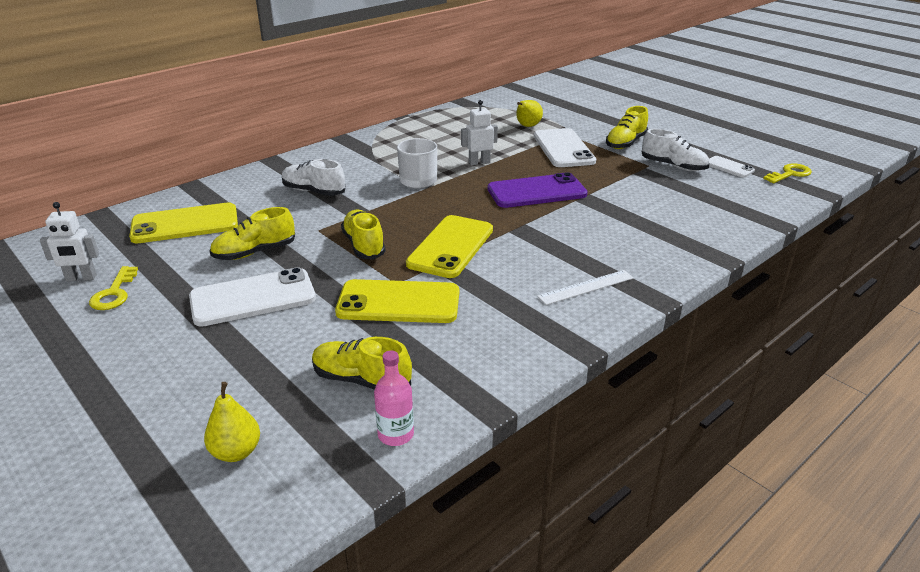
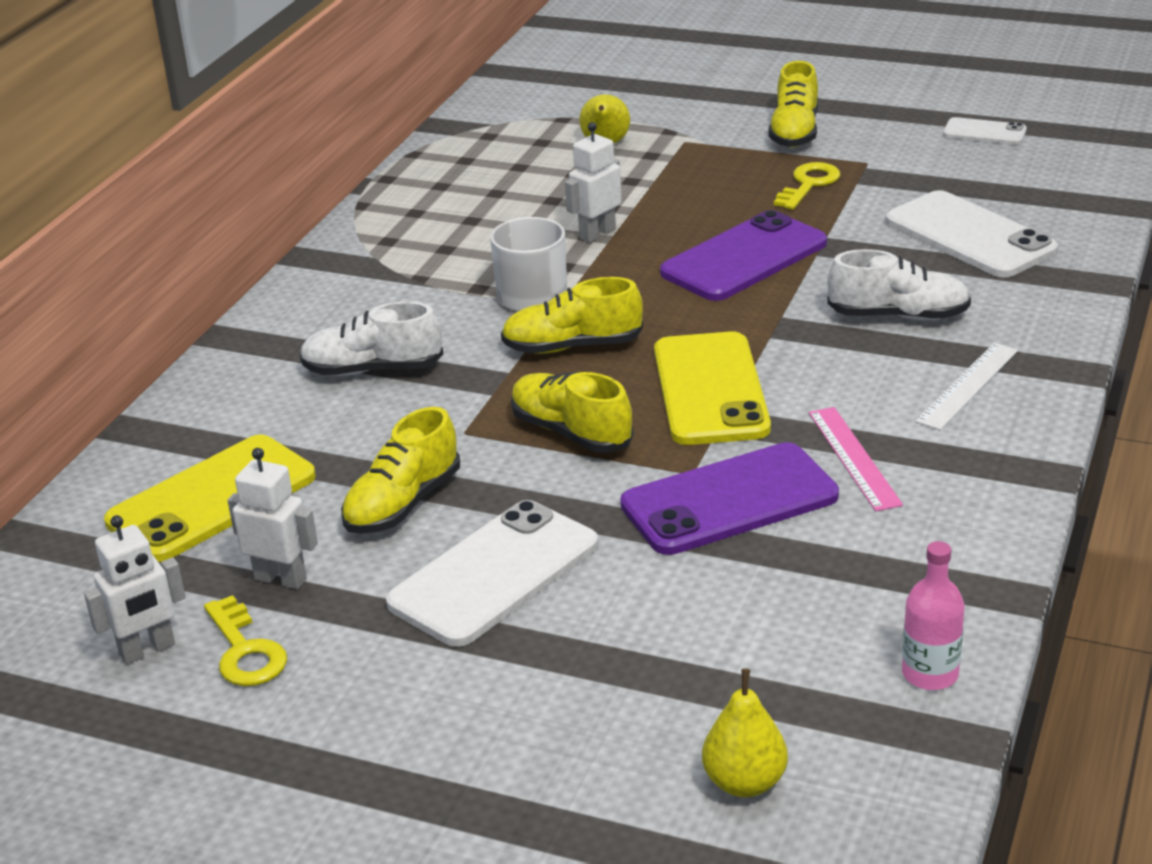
camera: 25 degrees left, 0 degrees up
yellow shoe [312,337,412,390] -> yellow shoe moved to [501,277,643,353]
yellow phone [335,279,459,323] -> purple phone [620,442,839,555]
white phone [534,128,596,167] -> white phone moved to [886,190,1058,278]
white shoe [642,129,709,171] -> white shoe moved to [827,249,971,320]
yellow key [763,163,812,183] -> yellow key moved to [774,162,840,210]
none -> white robot [227,448,318,589]
none -> pink ruler [809,407,903,511]

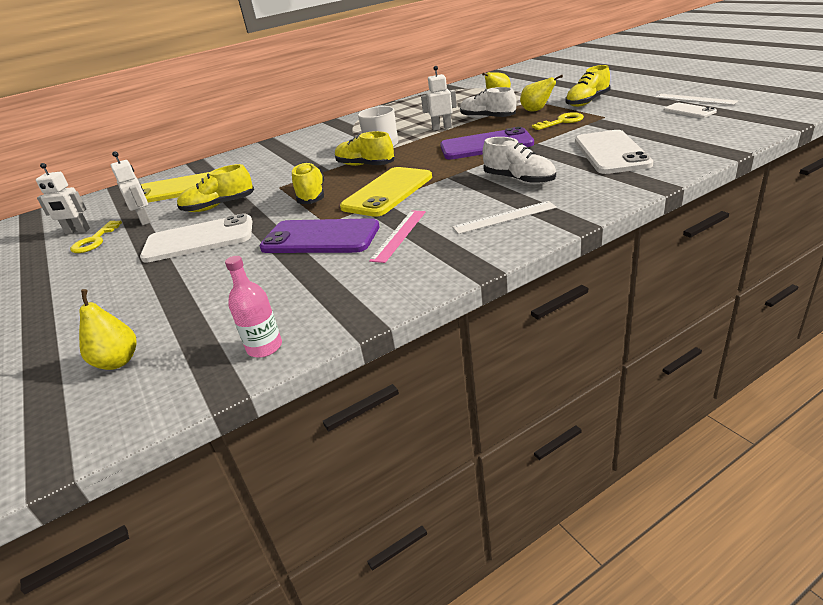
camera: 40 degrees right, 0 degrees up
white shoe [299,301,443,376] -> white shoe moved to [460,87,516,118]
none -> yellow pear [520,75,563,111]
none -> white ruler [655,94,738,105]

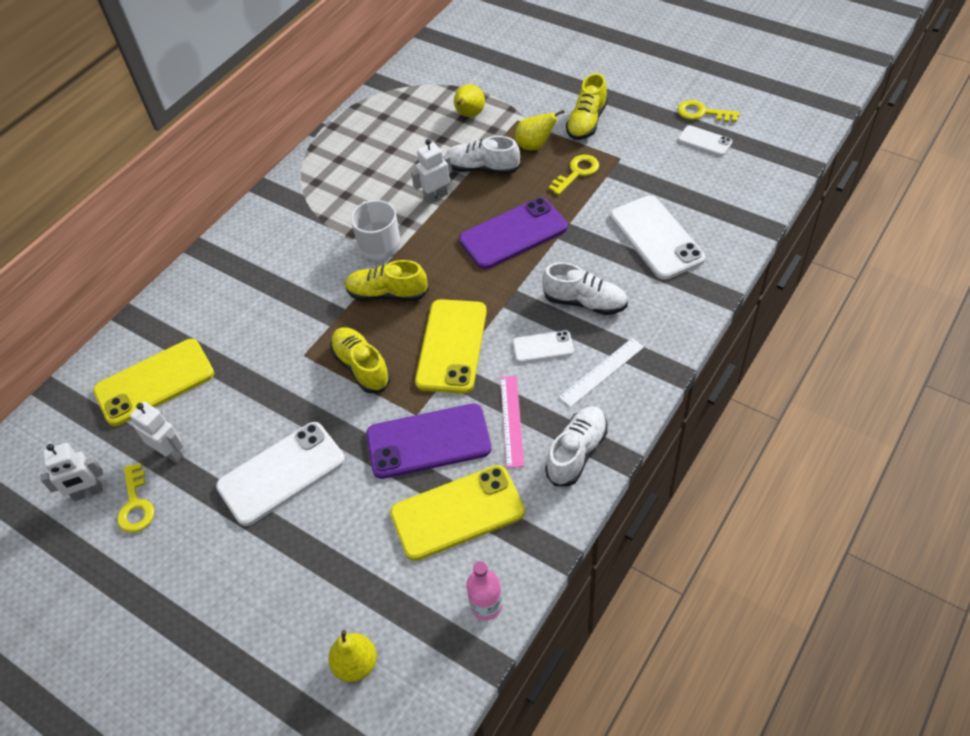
camera: 25 degrees left, 20 degrees up
yellow shoe [177,164,254,212] -> none
white ruler [655,94,738,105] -> yellow key [677,100,740,122]
none -> yellow phone [390,465,525,561]
none -> white phone [513,331,574,363]
none -> white shoe [545,406,608,486]

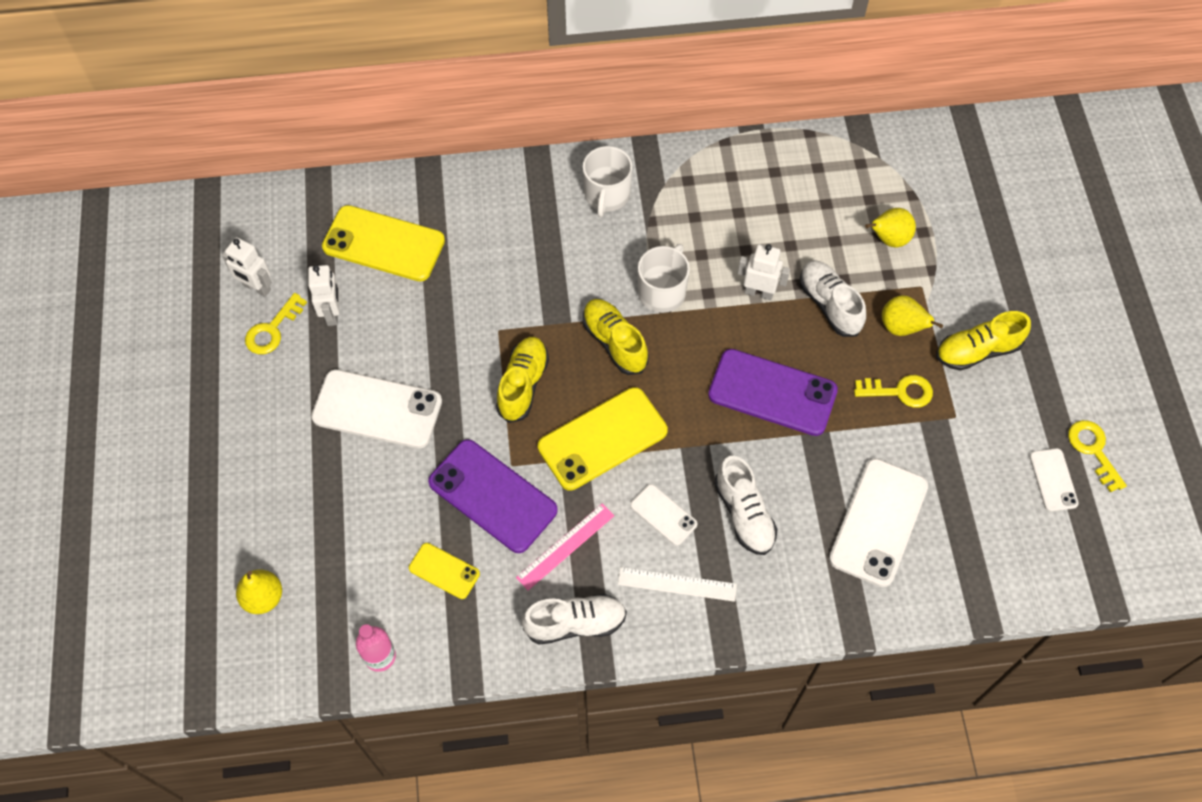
camera: 45 degrees right, 10 degrees up
yellow phone [390,465,525,561] -> yellow phone [409,543,480,599], size x0.52
none -> white mug [583,146,632,217]

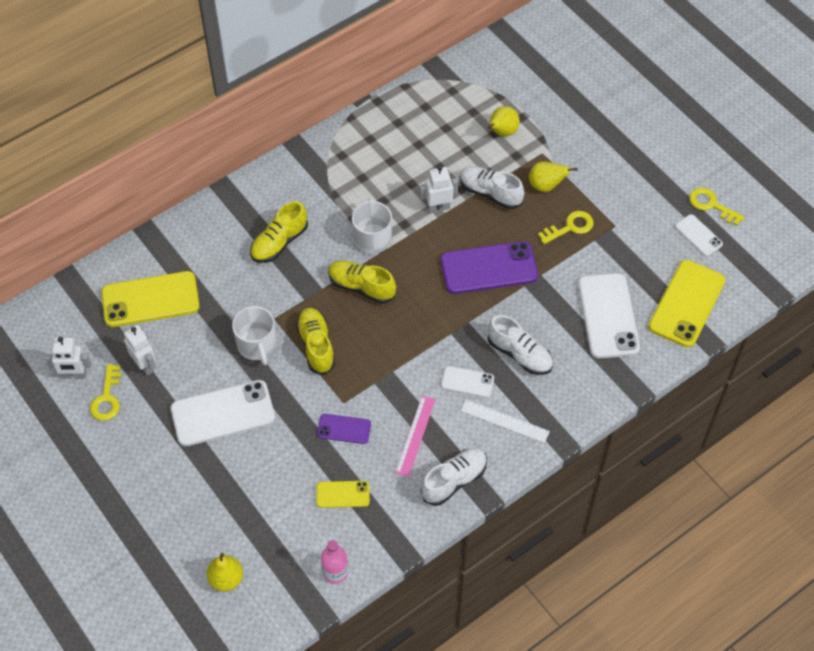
camera: 30 degrees left, 5 degrees down
purple phone [428,439,558,553] -> purple phone [317,414,371,444], size x0.52
yellow phone [538,387,668,491] -> yellow phone moved to [648,260,725,347]
white mug [583,146,632,217] -> white mug moved to [232,306,277,365]
white ruler [618,567,737,602] -> white ruler turned 45 degrees clockwise [461,399,550,443]
yellow shoe [936,311,1031,371] -> yellow shoe moved to [250,201,308,263]

